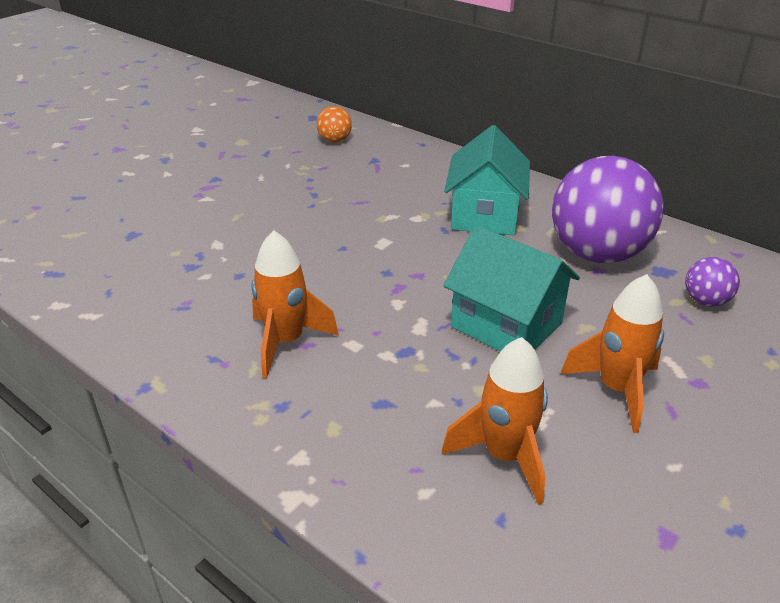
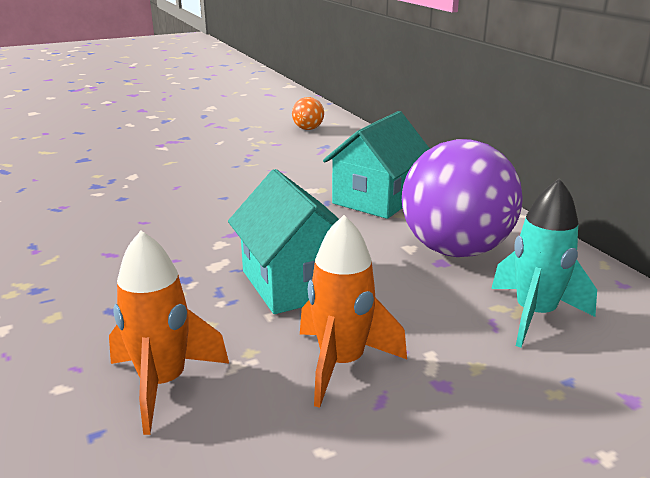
camera: 25 degrees right, 10 degrees down
orange rocket [251,230,339,378] -> none
purple ball [685,257,740,307] -> turquoise rocket [491,178,597,347]

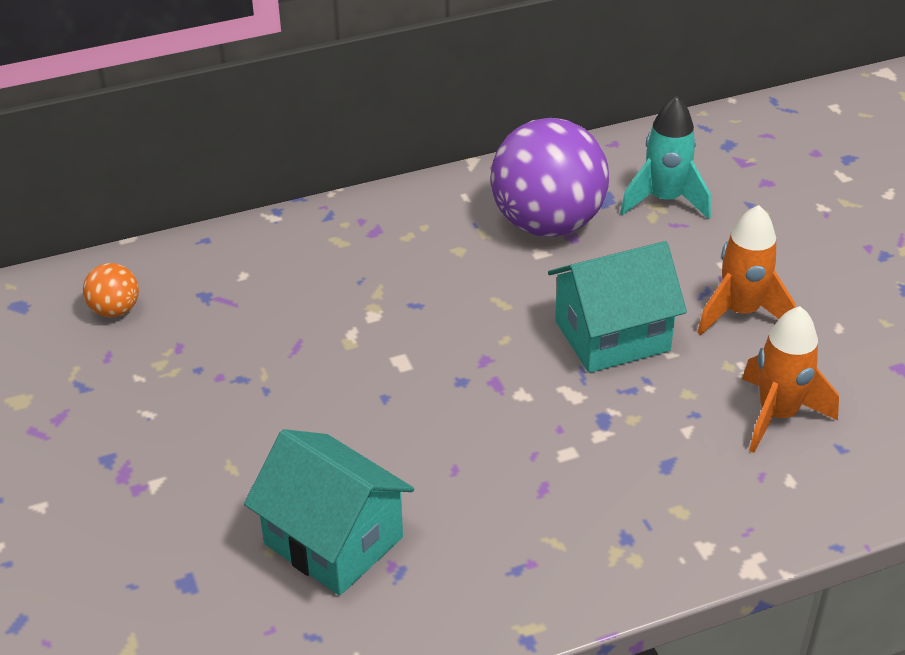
camera: 85 degrees left, 15 degrees up
turquoise house [323,111,430,219] -> turquoise house moved to [244,429,414,595]

